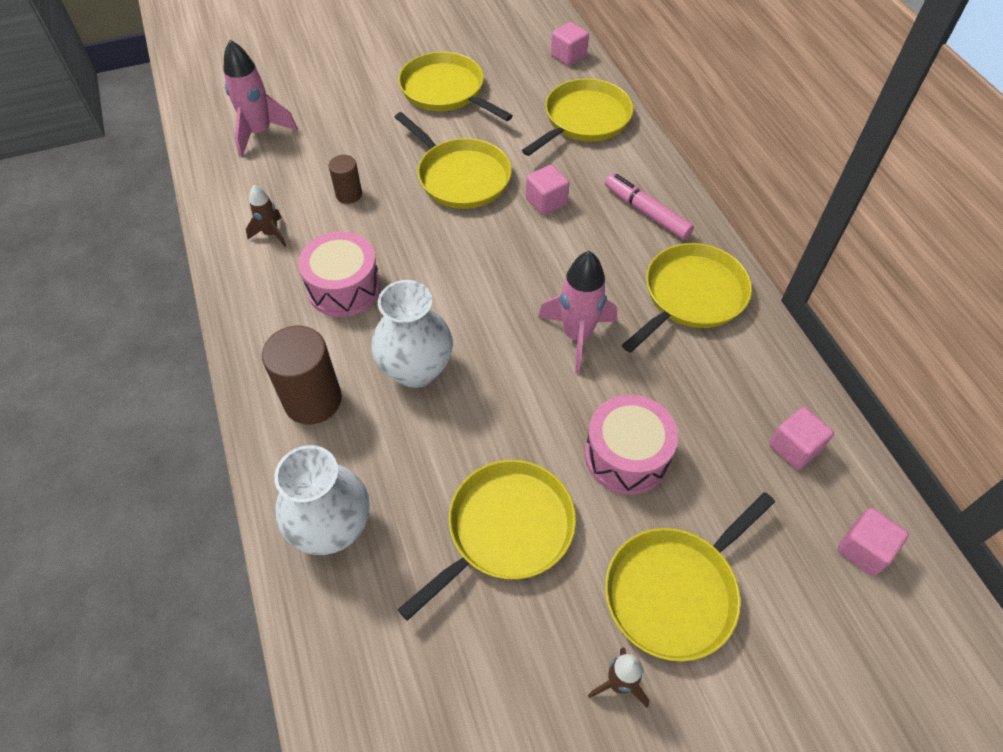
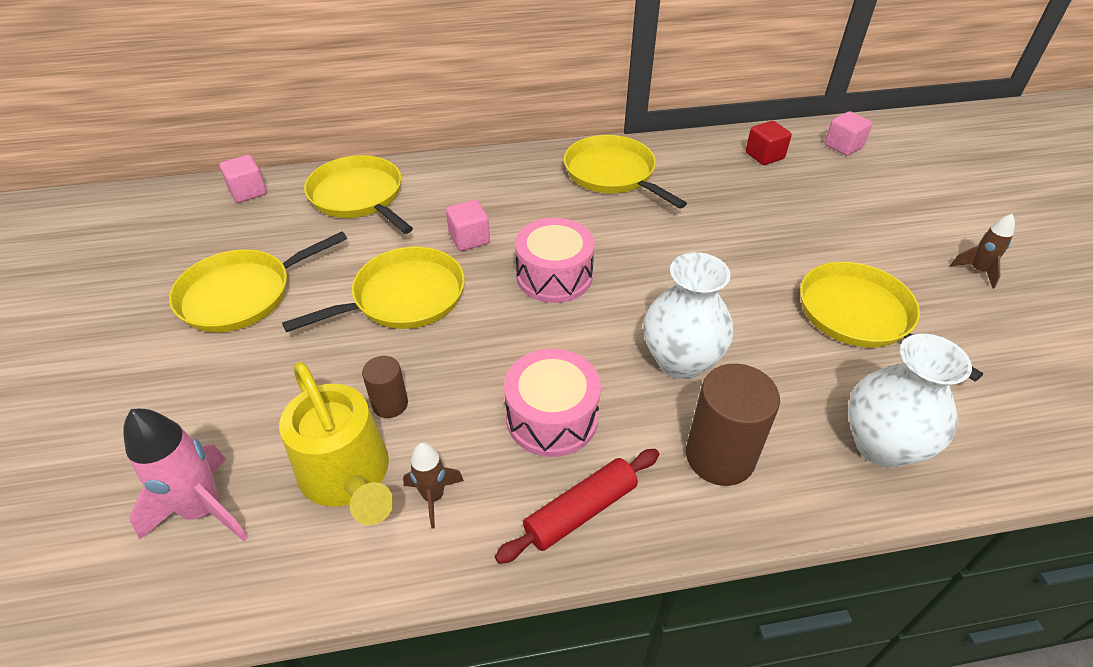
camera: 80 degrees left, 10 degrees down
pink rocket [538,251,617,374] -> none
pink drum [585,395,678,495] -> pink drum moved to [515,218,595,303]
pink marker [605,174,694,240] -> none
yellow pan [605,492,775,662] -> none
pink cube [769,407,834,470] -> red cube [746,121,792,165]
none -> yellow watering can [279,362,393,525]
none -> red rolling pin [495,449,659,564]

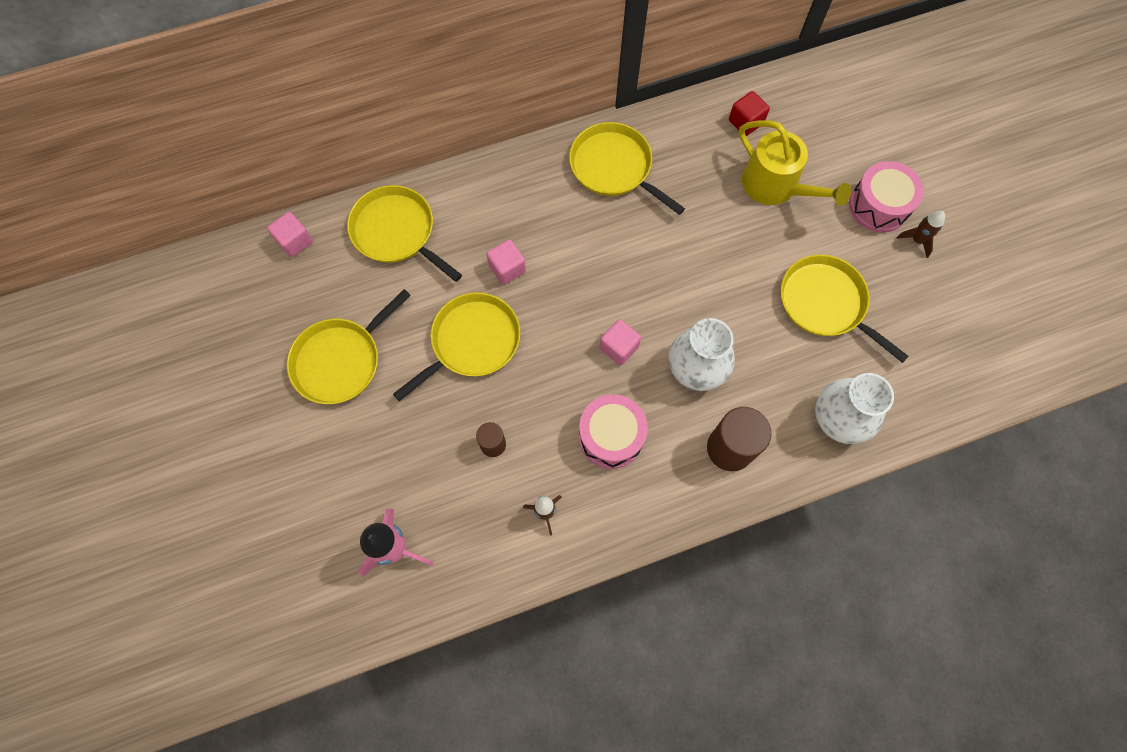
camera: 10 degrees left, 25 degrees up
yellow watering can [279,362,393,525] -> yellow watering can moved to [739,121,851,206]
red rolling pin [495,449,659,564] -> none
pink drum [515,218,595,303] -> pink drum moved to [849,161,924,233]
pink cube [825,111,872,156] -> pink cube moved to [600,319,641,366]

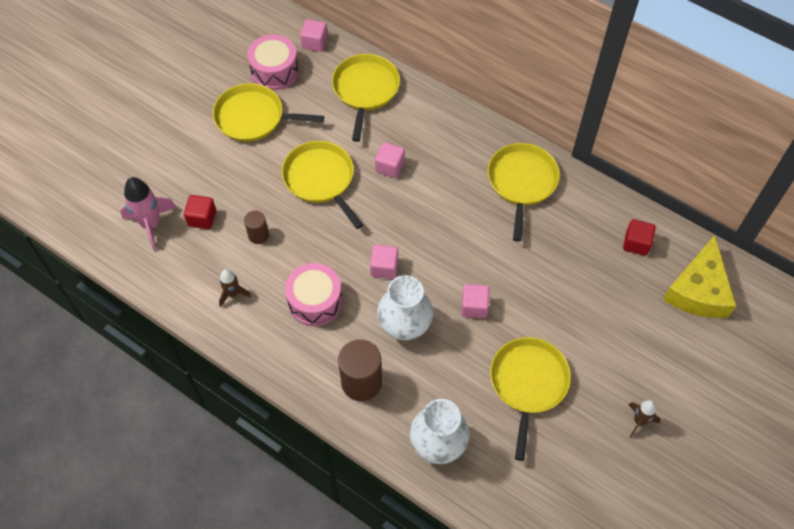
camera: 55 degrees right, 10 degrees down
yellow pan [393,292,520,401] -> yellow pan turned 135 degrees counterclockwise [282,141,363,229]
yellow watering can [739,121,851,206] -> none
pink drum [849,161,924,233] -> pink drum moved to [247,34,299,90]
none -> red cube [184,195,216,229]
none -> pink cube [461,284,490,318]
none -> yellow cheese [663,235,736,318]

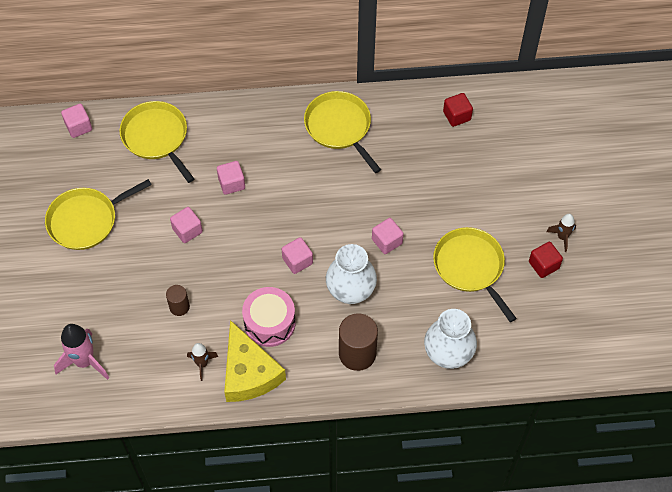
camera: 40 degrees left, 0 degrees up
red cube [184,195,216,229] -> red cube moved to [529,242,563,278]
pink drum [247,34,299,90] -> none
yellow pan [282,141,363,229] -> pink cube [170,207,203,243]
yellow cheese [663,235,736,318] -> yellow cheese moved to [224,320,286,402]

